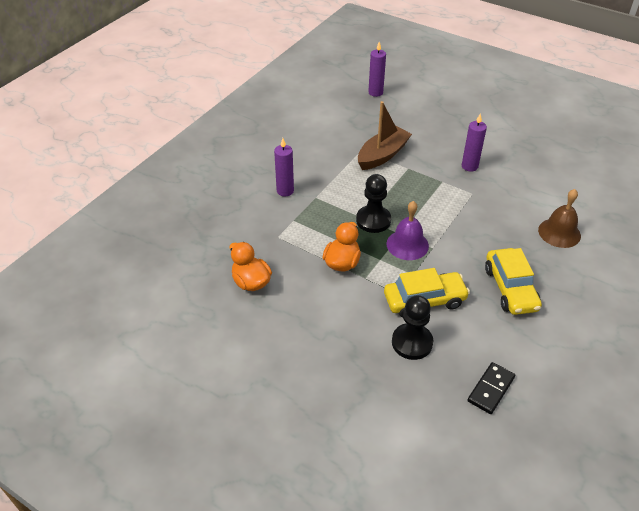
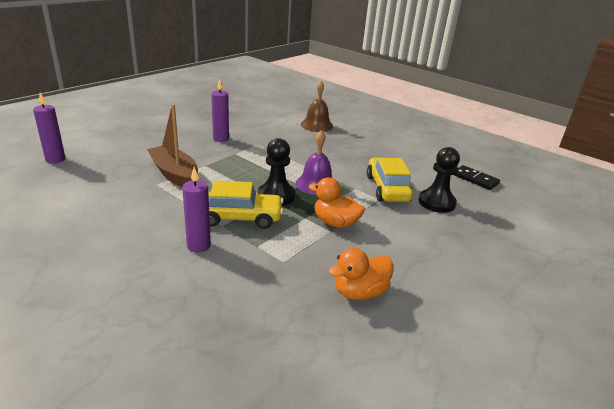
camera: 85 degrees left, 15 degrees down
yellow car [485,248,542,315] -> yellow car moved to [208,180,284,229]

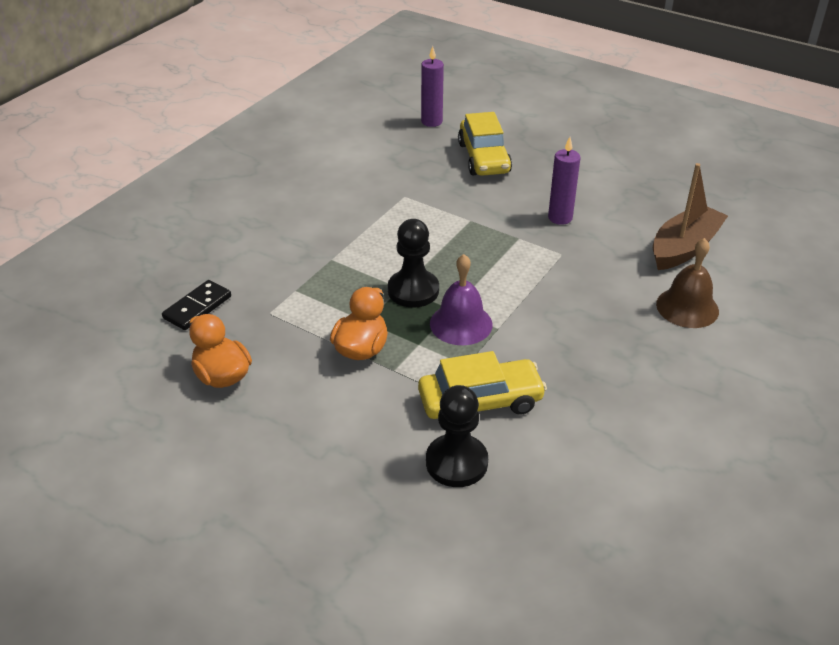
camera: 85 degrees right, 10 degrees up
brown boat [147,104,198,187] -> brown boat moved to [653,163,728,270]
purple candle [182,167,211,253] -> none
yellow car [208,180,284,229] -> yellow car moved to [458,112,512,176]
black domino [454,165,500,190] -> black domino moved to [162,280,231,330]

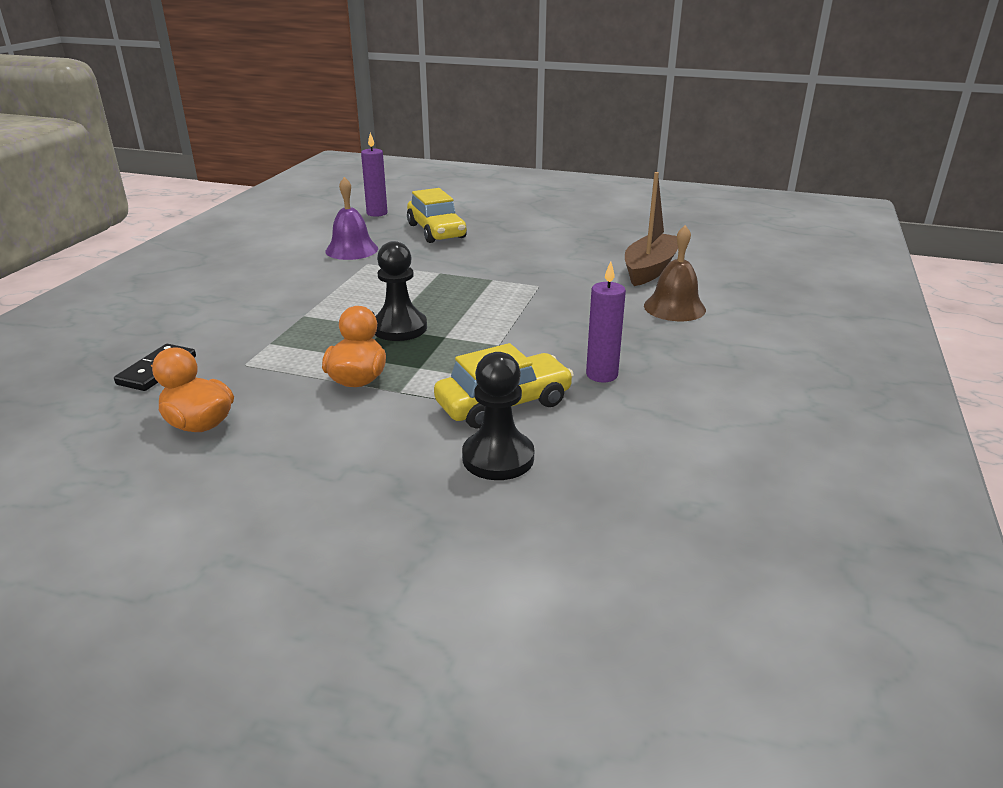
camera: 15 degrees left, 10 degrees down
purple bell [430,254,492,345] -> purple bell moved to [325,177,378,260]
purple candle [548,137,581,225] -> purple candle moved to [586,261,626,382]

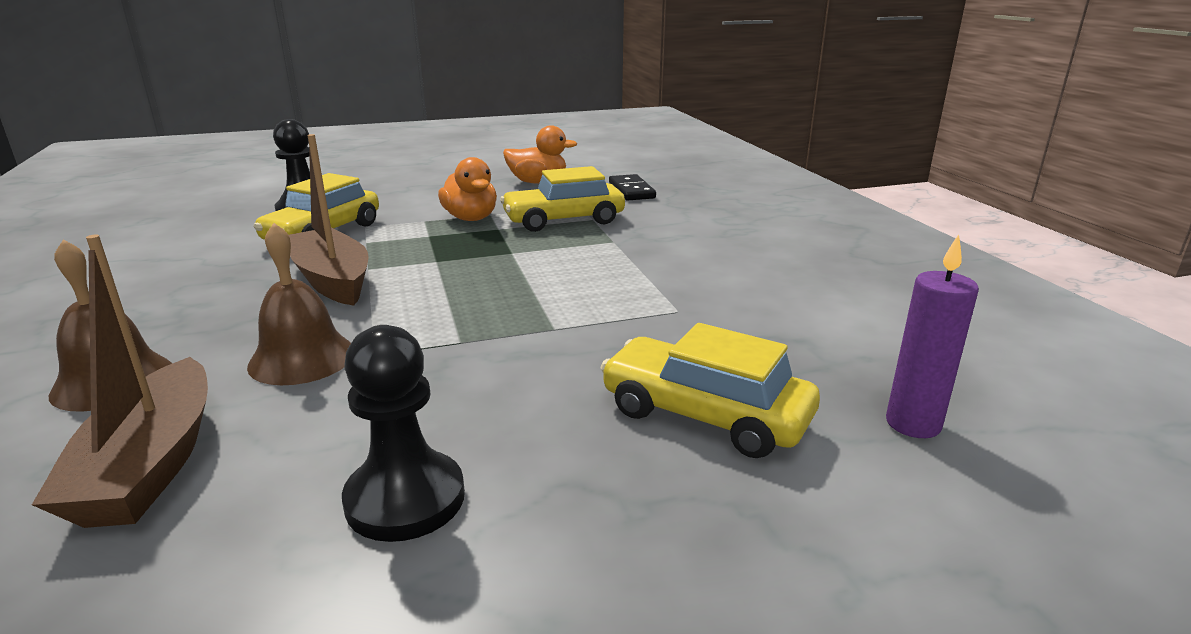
camera: 145 degrees right, 5 degrees down
purple bell [325,177,378,260] -> none
black pawn [375,241,427,341] -> black pawn moved to [342,325,465,542]
purple candle [586,261,626,382] -> none
none -> brown bell [247,223,351,385]
none -> brown boat [289,134,369,306]
none -> yellow car [500,166,625,232]

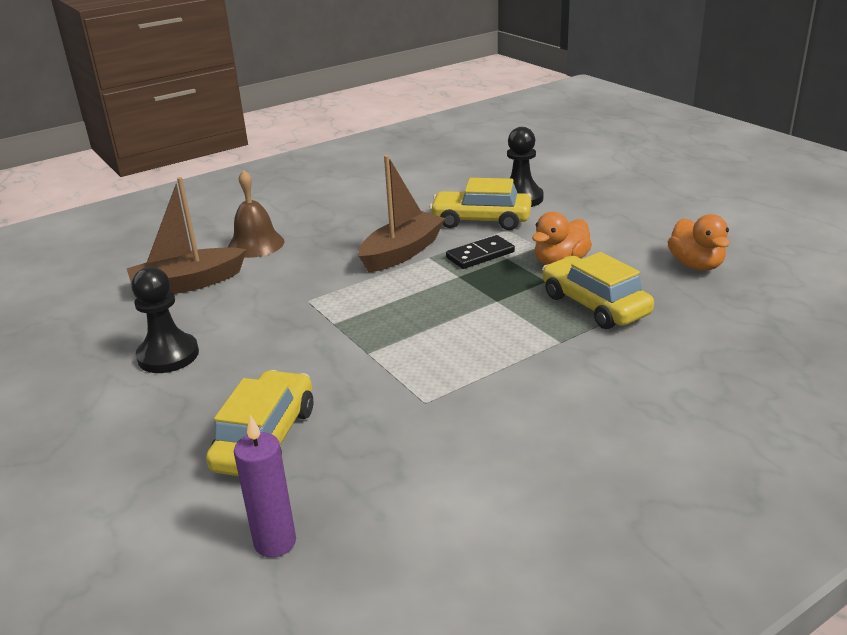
camera: 75 degrees right, 5 degrees up
brown bell [247,223,351,385] -> none
black domino [609,174,656,201] -> black domino moved to [446,235,515,269]

